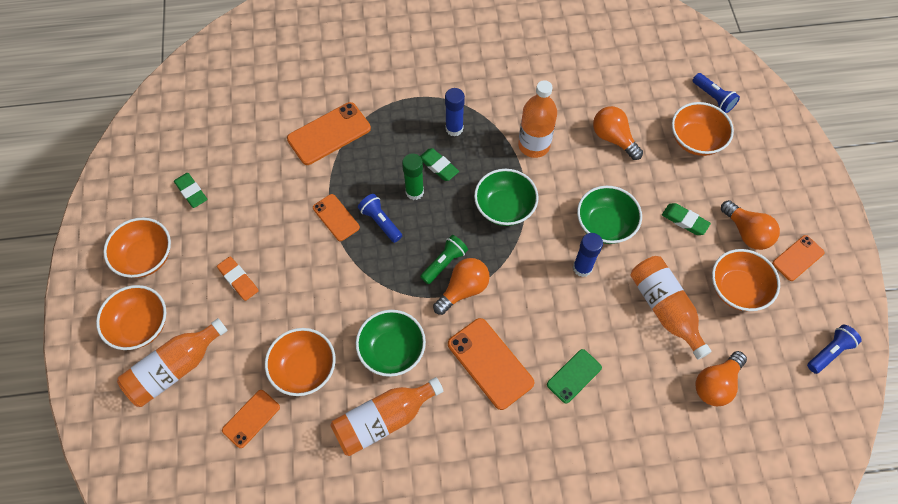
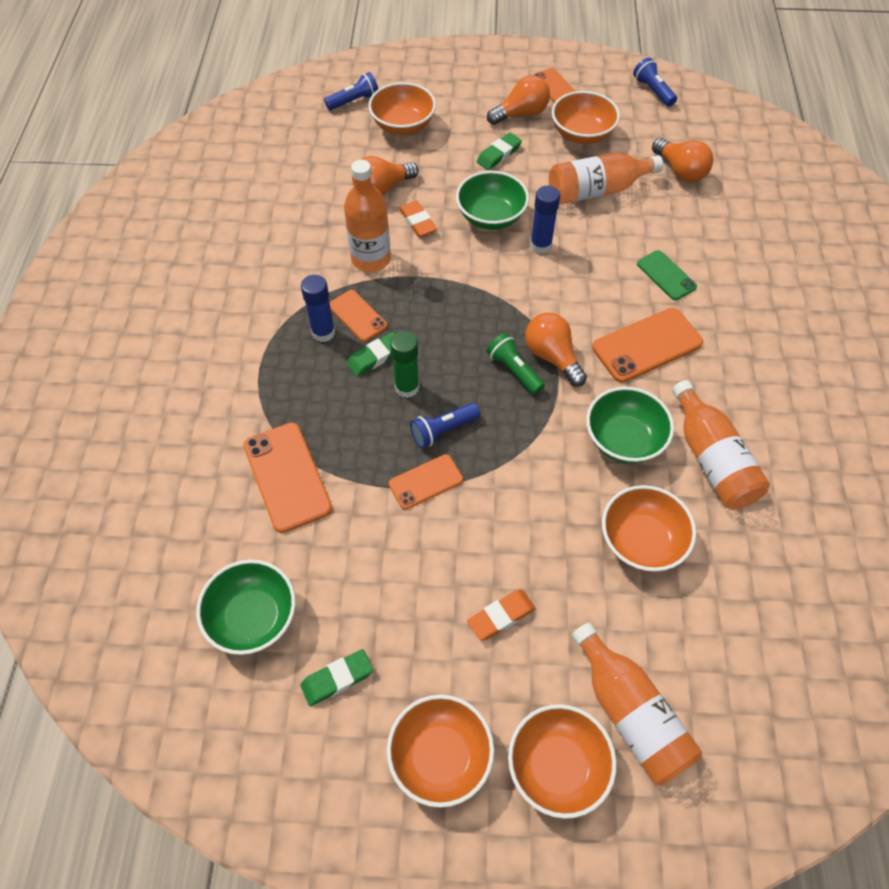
camera: 80 degrees left, 5 degrees down
orange phone [222,390,280,448] -> orange phone moved to [329,290,388,342]
green bowl [474,169,539,226] -> green bowl moved to [196,559,296,655]
none -> orange eraser [399,200,437,237]

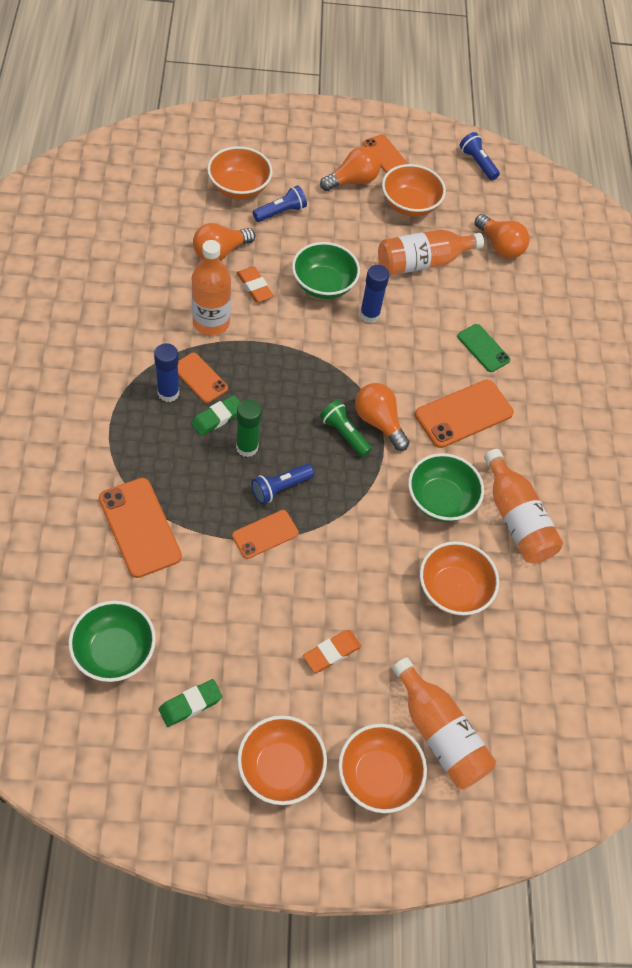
camera: 10 degrees left, 0 degrees up
blue flashlight [324,72,378,110] -> blue flashlight moved to [253,185,307,222]
green eraser [477,133,522,170] -> none

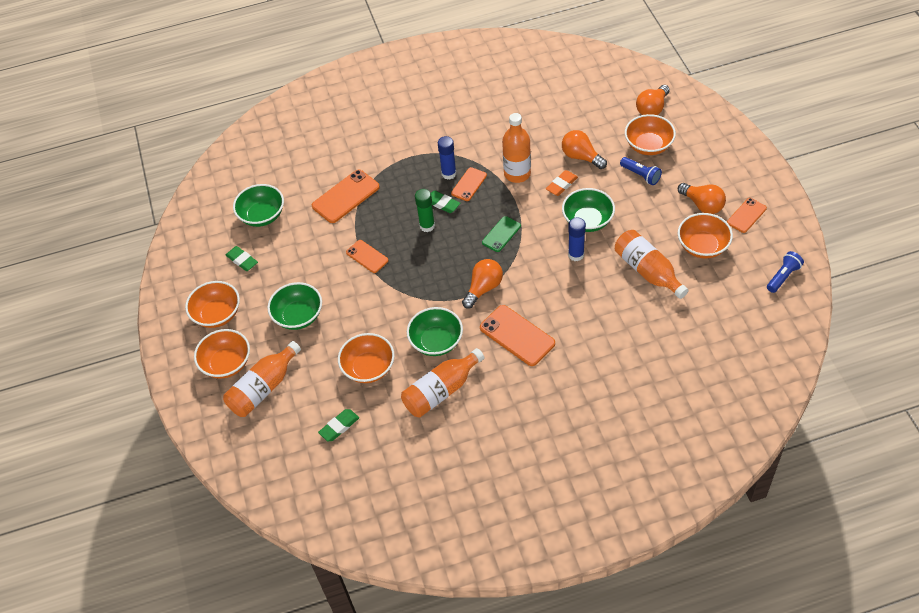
camera: 85 degrees right, 5 degrees down
blue flashlight [251,464,314,504] -> none
orange eraser [303,630,361,673] -> green bowl [267,282,322,330]
green flashlight [320,400,372,457] -> none
green phone [457,324,510,372] -> green phone moved to [482,216,521,252]
orange light bulb [475,214,530,259] -> orange light bulb moved to [636,85,670,115]
none -> green eraser [318,409,359,441]

